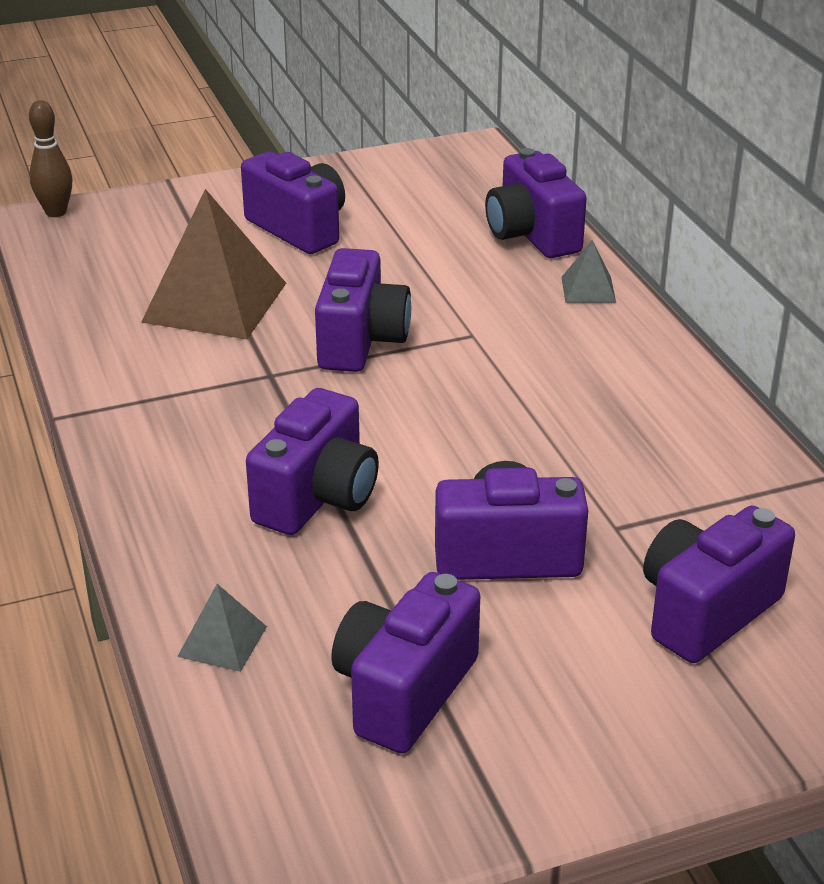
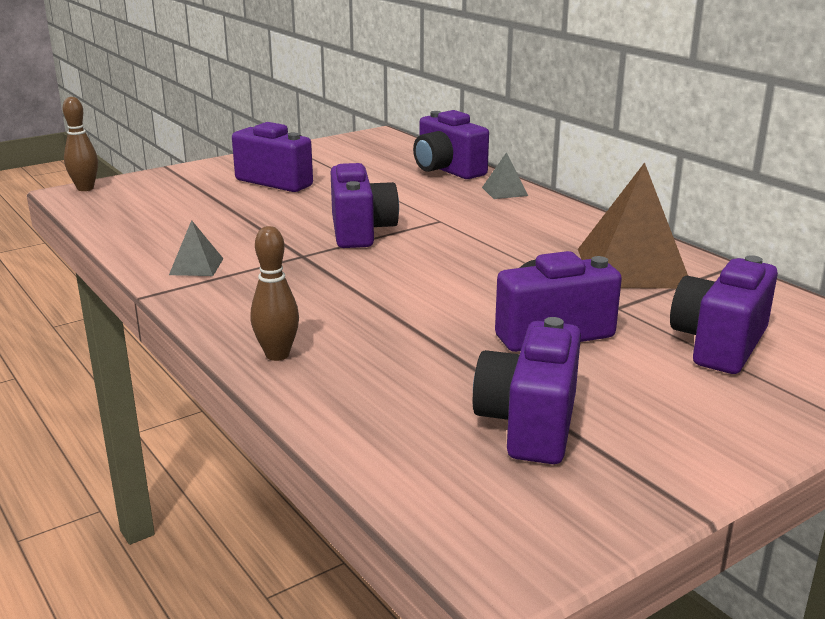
camera: 15 degrees left, 10 degrees down
brown pyramid [141,189,286,339] -> brown pyramid moved to [578,162,688,289]
grey pyramid [177,584,267,672] -> grey pyramid moved to [169,220,224,276]
purple camera [246,388,379,535] -> none
none -> brown bowling pin [251,226,299,361]

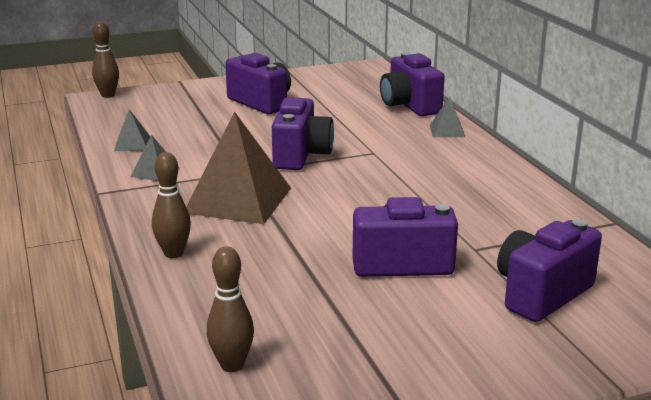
camera: 15 degrees right, 0 degrees up
purple camera [473,317,581,464] -> none
brown pyramid [578,162,688,289] -> brown pyramid moved to [186,111,291,224]
none -> grey pyramid [114,109,150,151]
none -> brown bowling pin [207,246,254,372]

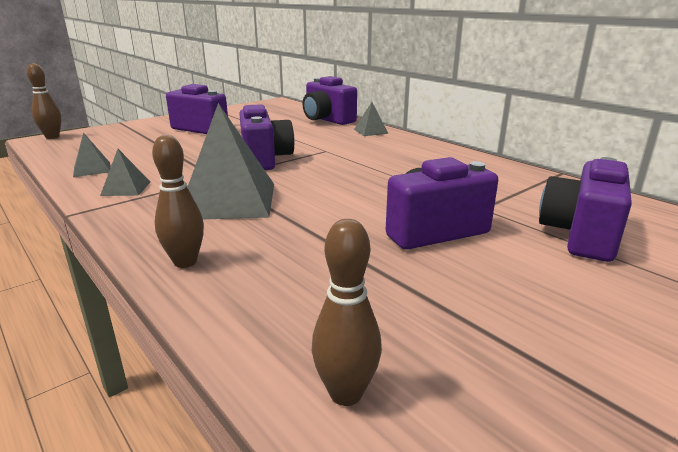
camera: 20 degrees left, 0 degrees up
brown pyramid [186,111,291,224] -> grey pyramid [187,103,274,219]

